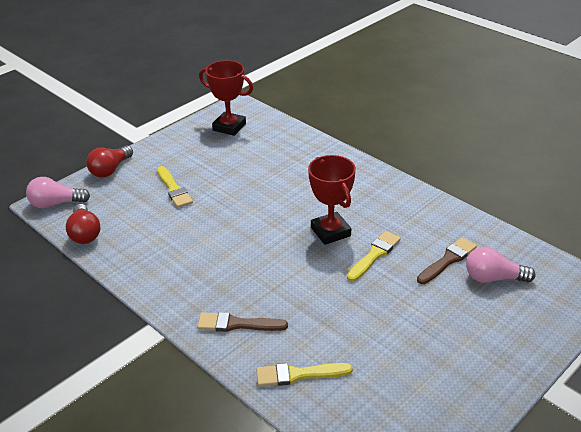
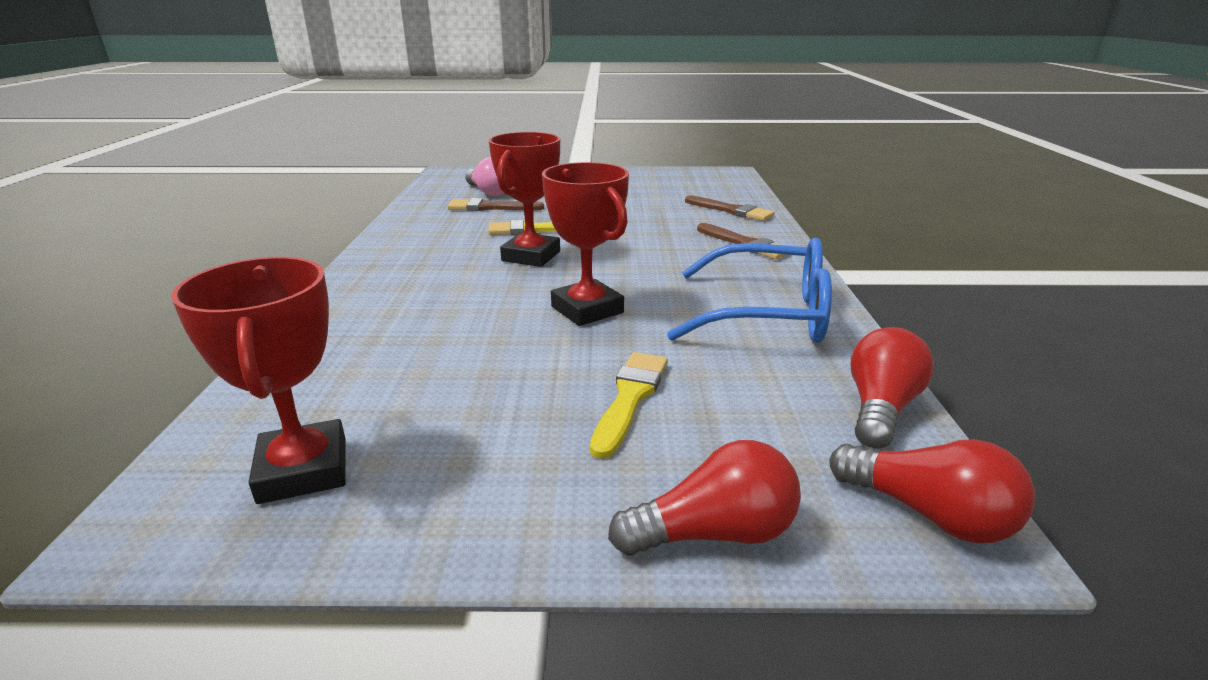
camera: 135 degrees left, 10 degrees down
pink light bulb [26,177,90,208] -> red light bulb [829,439,1035,544]
yellow brush [256,363,353,387] -> brown brush [685,196,775,221]
none -> red trophy [542,162,629,326]
none -> blue glasses [667,238,832,343]

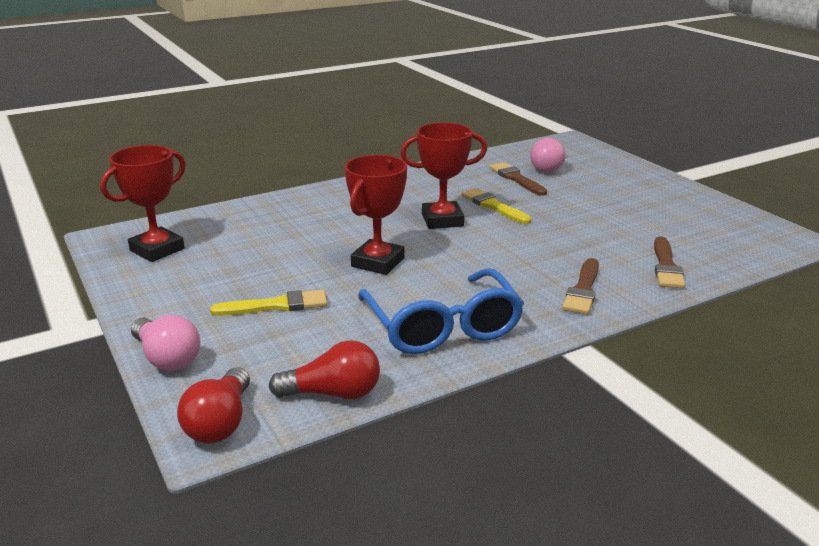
camera: 60 degrees right, 0 degrees up
red light bulb [608,440,801,556] -> pink light bulb [131,315,200,371]

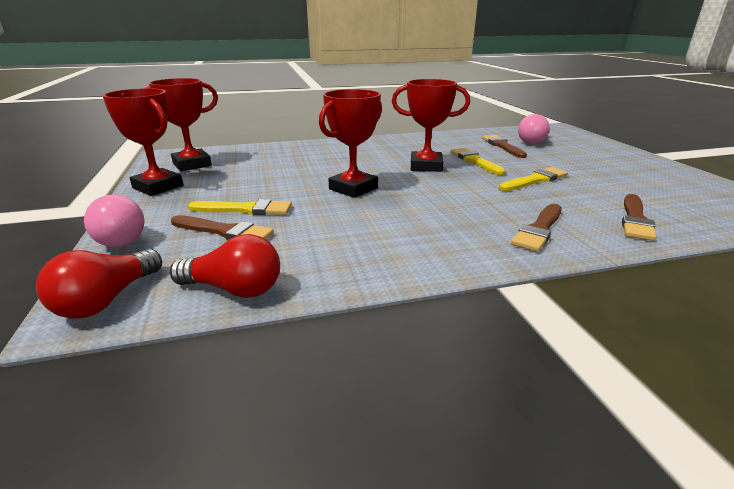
camera: 15 degrees right, 0 degrees up
blue glasses [358,268,524,354] -> none
none -> red trophy [102,88,183,196]
none -> brown brush [171,215,274,240]
none -> yellow brush [499,167,568,191]

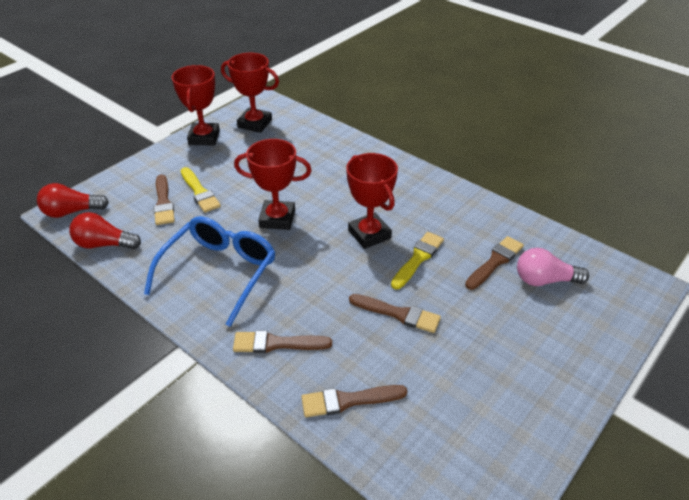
camera: 55 degrees right, 15 degrees up
pink light bulb [84,195,144,247] -> none
red light bulb [170,234,280,298] -> red light bulb turned 120 degrees clockwise [69,212,141,250]
yellow brush [499,167,568,191] -> brown brush [349,294,441,333]
none -> blue glasses [144,216,276,327]

